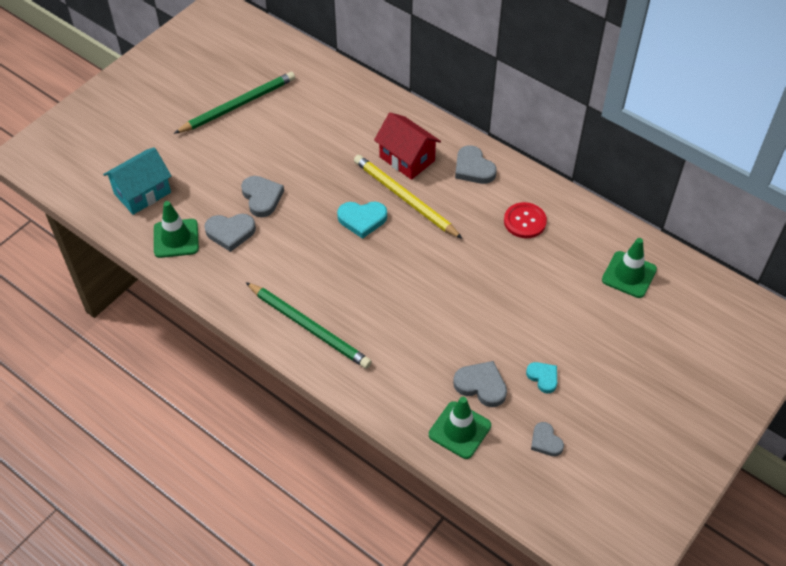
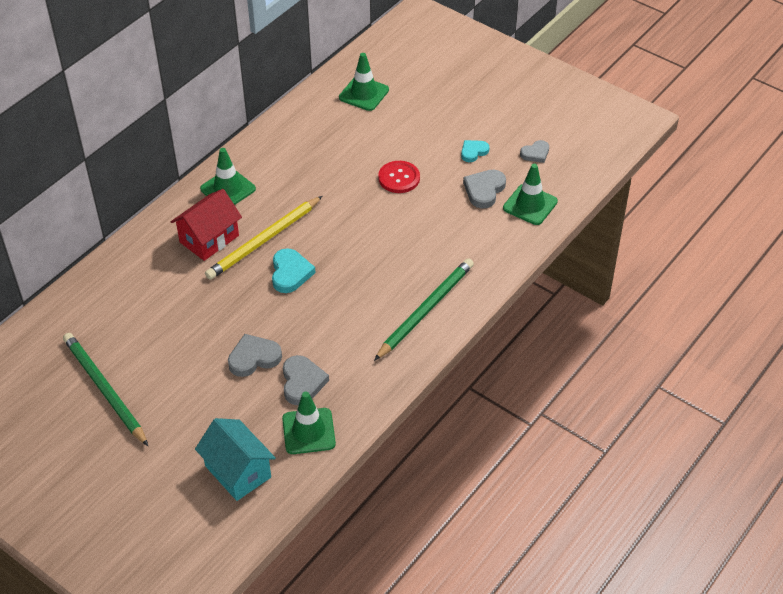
camera: 90 degrees left, 5 degrees down
grey heart [455,145,497,184] -> green traffic cone [200,148,256,205]
red button [504,202,547,238] -> red button moved to [378,161,420,193]

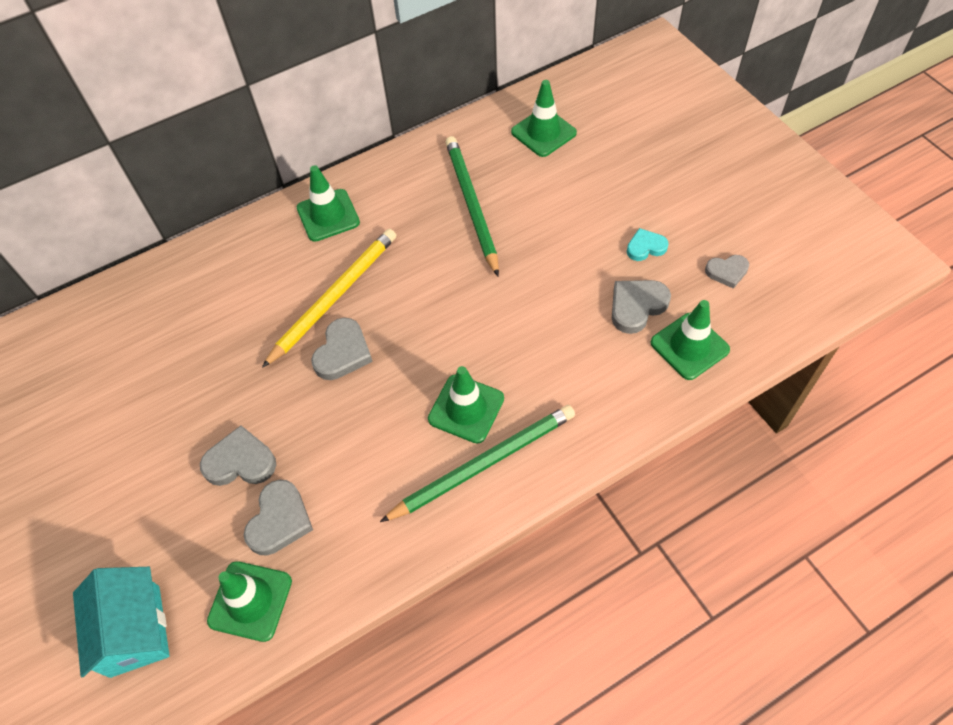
camera: 25 degrees right, 10 degrees up
green pencil [63,333,148,446] -> green pencil moved to [445,136,499,277]
red house [171,189,242,261] -> none
yellow pencil [205,196,322,280] -> yellow pencil turned 150 degrees clockwise [262,229,396,368]
turquoise heart [272,248,316,293] -> grey heart [311,318,373,380]
red button [378,161,420,193] -> none
none -> green traffic cone [428,366,504,443]

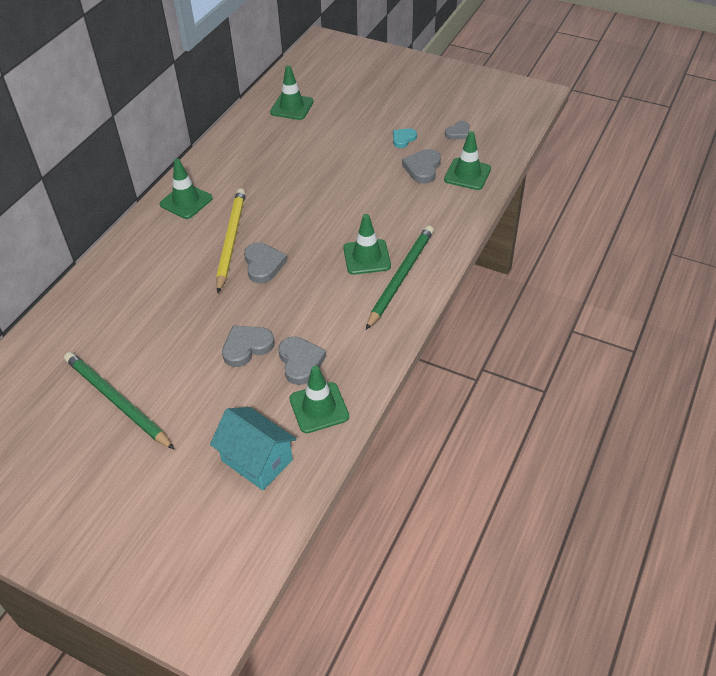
camera: 35 degrees left, 10 degrees down
green pencil [445,136,499,277] -> green pencil moved to [64,352,175,450]

